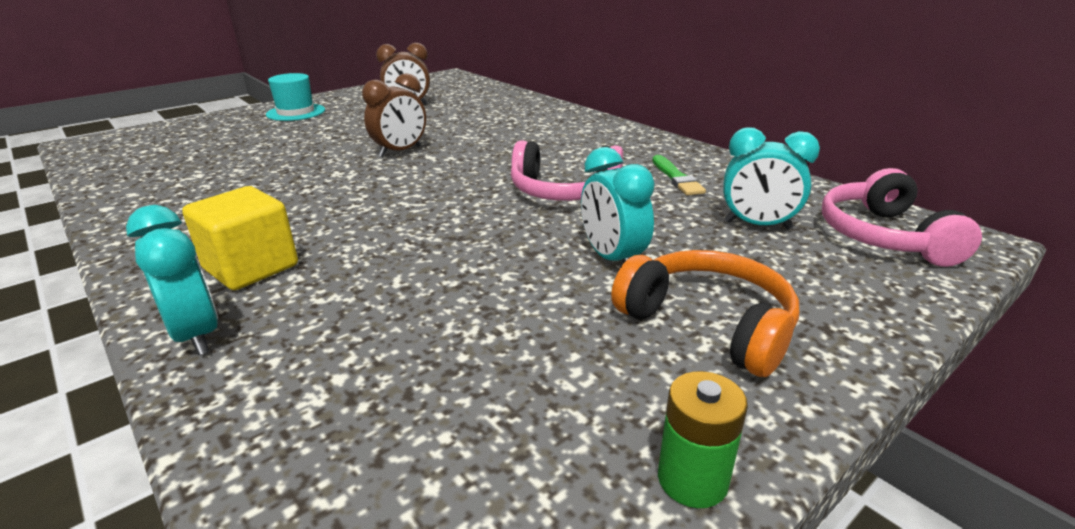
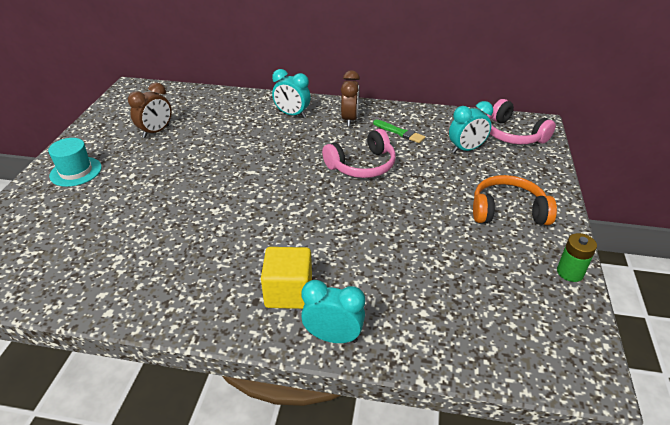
camera: 40 degrees left, 10 degrees up
brown clock [362,73,426,157] -> brown clock moved to [341,70,360,127]
turquoise clock [581,147,655,264] -> turquoise clock moved to [272,69,311,118]

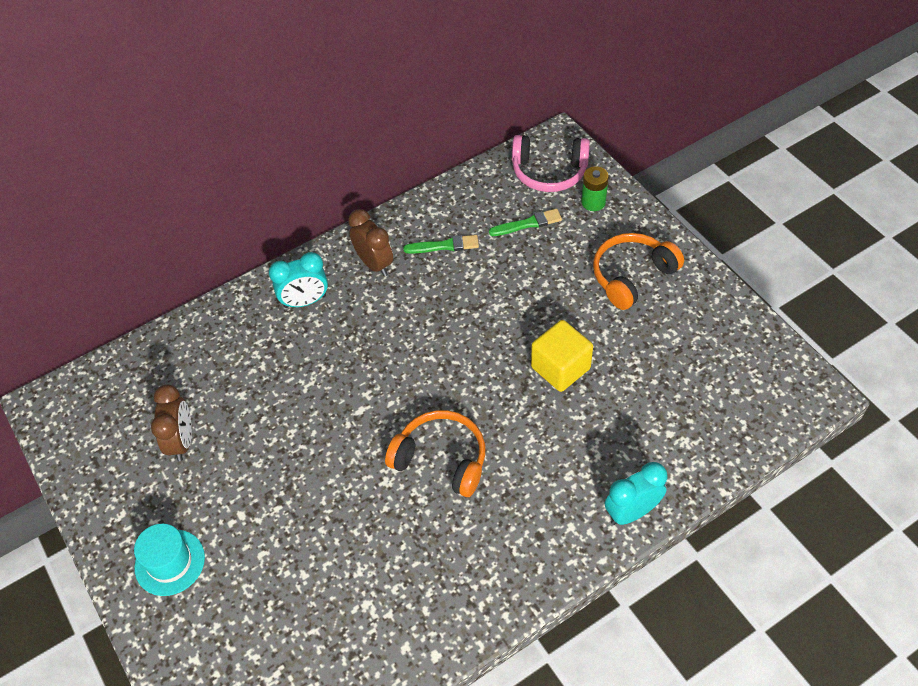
camera: 40 degrees left, 15 degrees up
yellow cube [261,247,312,309] -> yellow cube moved to [531,320,593,392]
pink headphones [322,129,396,178] -> none
turquoise clock [449,101,493,153] -> green brush [489,209,562,236]
green battery [557,233,597,282] -> green battery moved to [581,166,609,211]
none -> orange headphones [385,410,485,497]

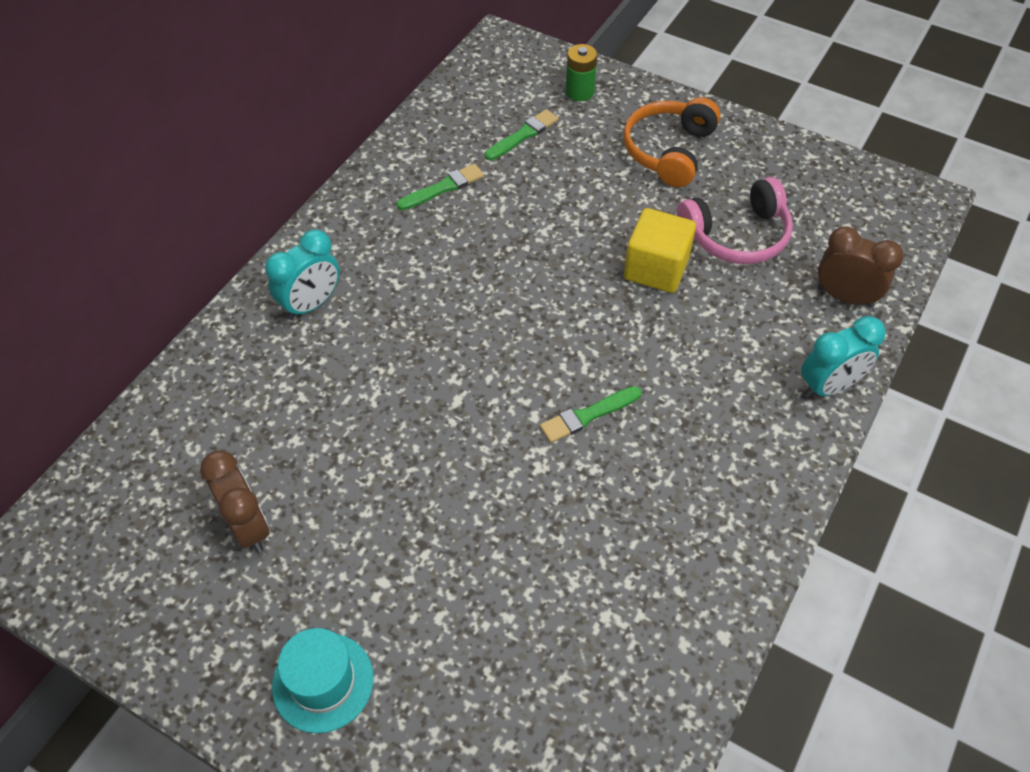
camera: 30 degrees left, 0 degrees up
brown clock [348,209,393,276] -> brown clock moved to [818,226,904,307]
orange headphones [385,410,485,497] -> green brush [540,386,642,443]
pink headphones [512,135,590,192] -> pink headphones moved to [677,177,793,264]
turquoise clock [605,462,668,525] -> turquoise clock turned 150 degrees counterclockwise [801,316,886,398]

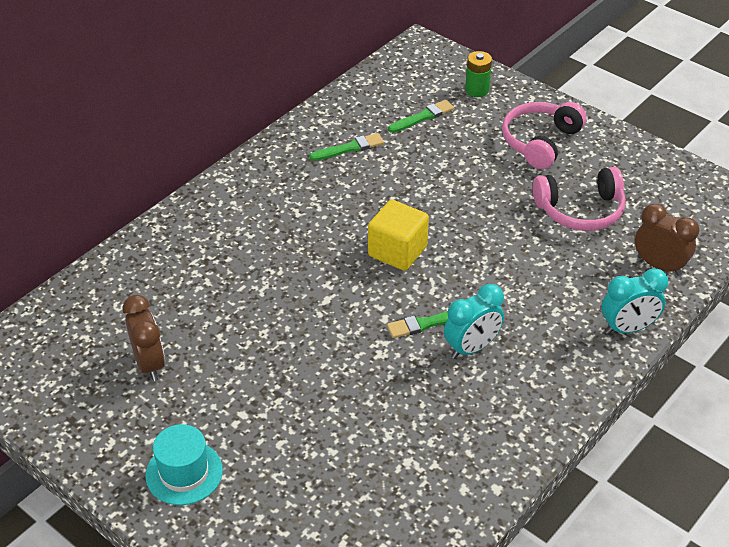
camera: 10 degrees right, 10 degrees down
turquoise clock [265,229,339,320] -> turquoise clock moved to [444,284,504,359]
orange headphones [623,97,721,187] -> pink headphones [502,102,587,169]
yellow cube [624,208,696,293] -> yellow cube moved to [368,200,429,271]

